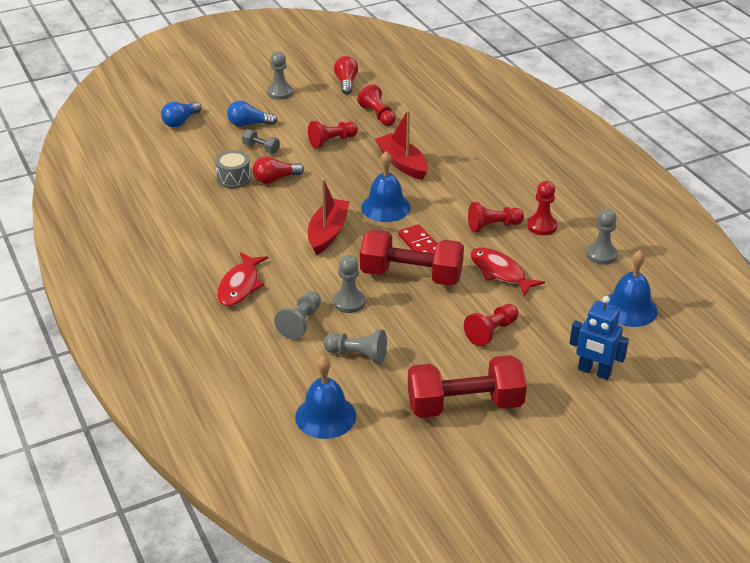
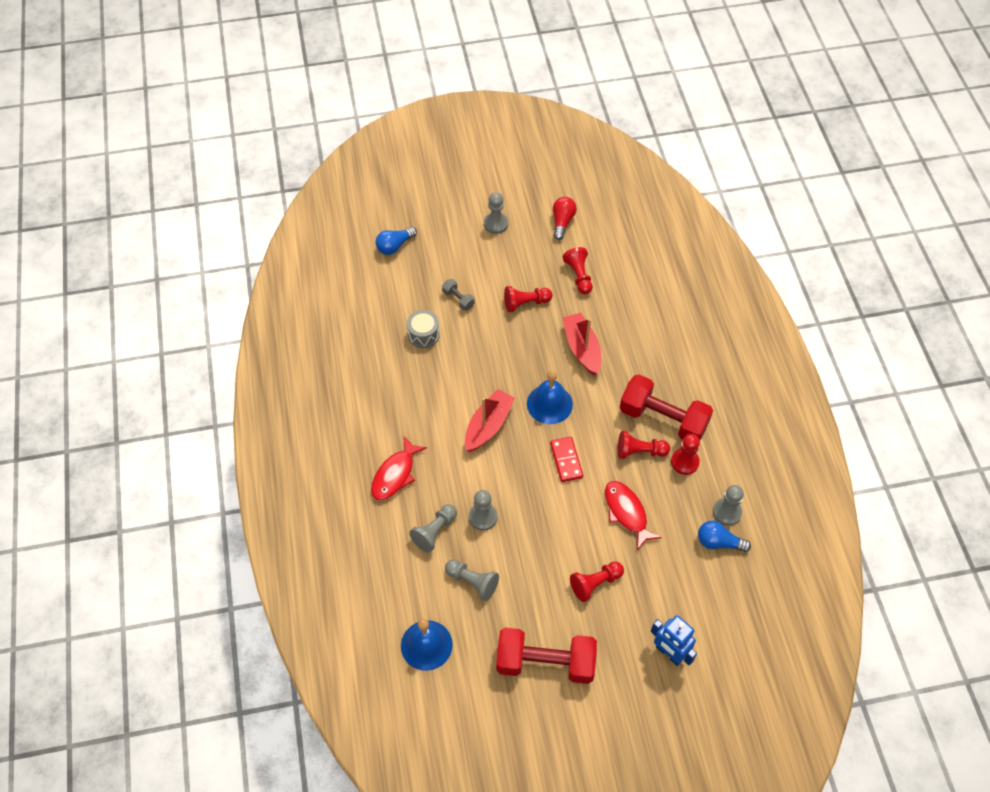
camera: 15 degrees right, 20 degrees up
blue light bulb [227,101,277,127] -> blue light bulb moved to [698,521,751,552]
red light bulb [253,156,304,184] -> none
red dumbbell [360,230,464,286] -> red dumbbell moved to [620,375,713,441]
blue bell [607,250,658,327] -> none

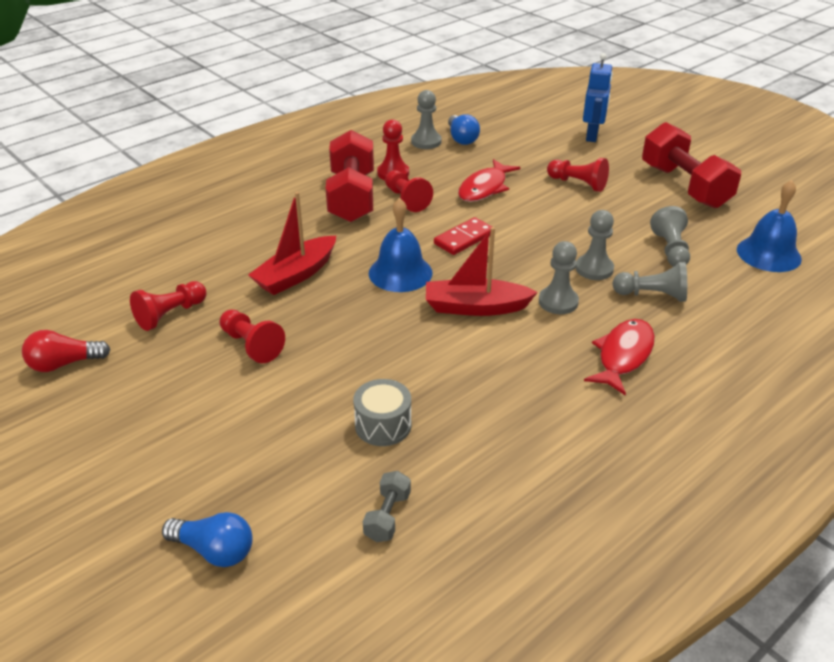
camera: 120 degrees left, 20 degrees down
red fish [371,436,427,501] -> red fish turned 60 degrees counterclockwise [584,319,655,396]
grey dumbbell [442,279,475,311] -> grey dumbbell moved to [363,471,411,542]
grey pawn [484,192,508,234] -> grey pawn moved to [539,241,579,314]

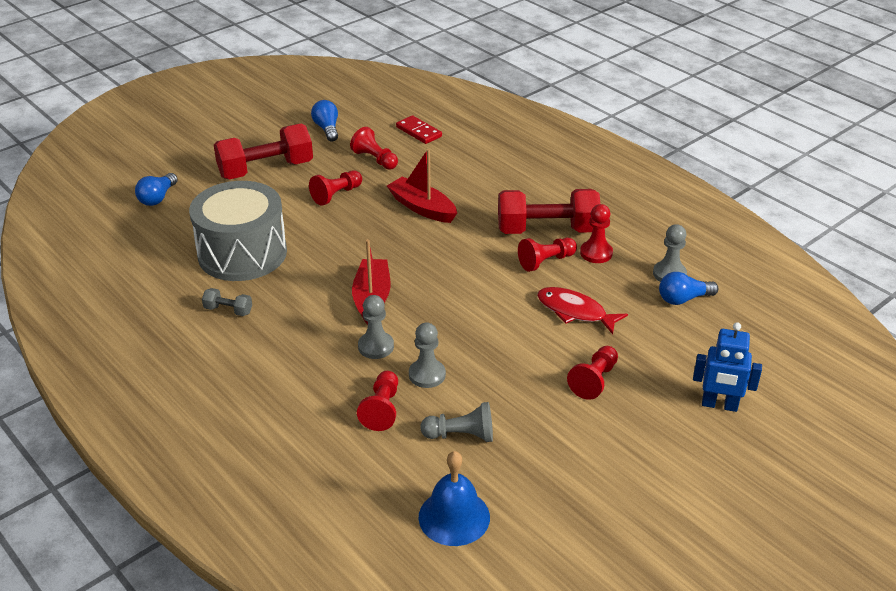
camera: 90 degrees right, 0 degrees up
red light bulb [22,330,111,372] -> blue light bulb [311,100,338,142]
grey drum [353,379,411,446] -> grey drum [189,181,287,281], size x2.25
grey dumbbell [363,471,411,542] -> grey dumbbell moved to [202,288,252,316]
blue bell [369,198,433,292] -> none
red domino [434,217,492,255] -> red domino moved to [396,115,442,144]
red fish [584,319,655,396] -> none
grey pawn [613,262,687,302] -> red pawn [357,371,398,431]
red dumbbell [642,122,741,208] -> red dumbbell moved to [214,123,313,179]

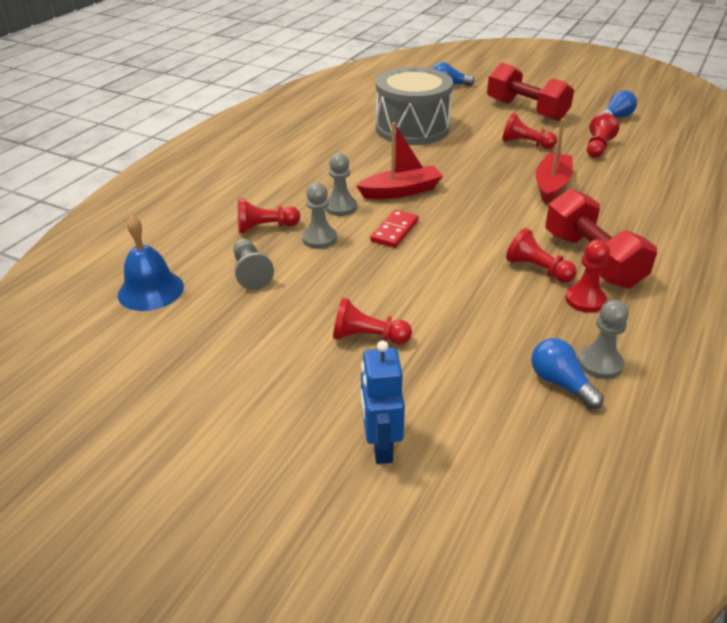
camera: 70 degrees right, 0 degrees up
grey dumbbell [202,288,252,316] -> none
red domino [396,115,442,144] -> red domino moved to [370,210,419,248]
red fish [537,287,628,334] -> none

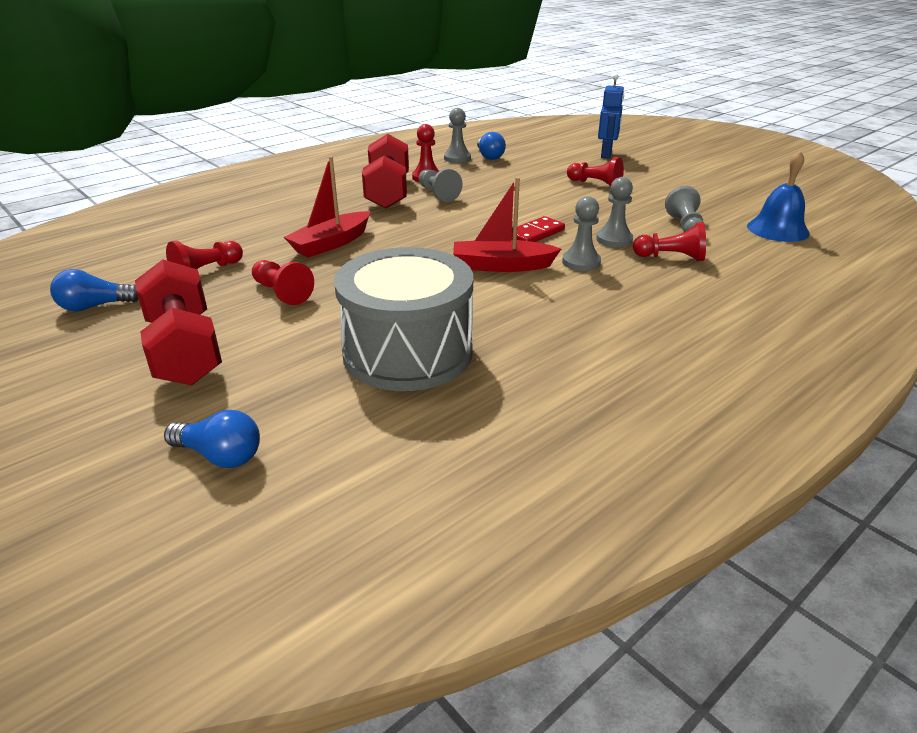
camera: 160 degrees left, 5 degrees down
red pawn [506,228,577,283] -> grey pawn [419,169,463,202]

